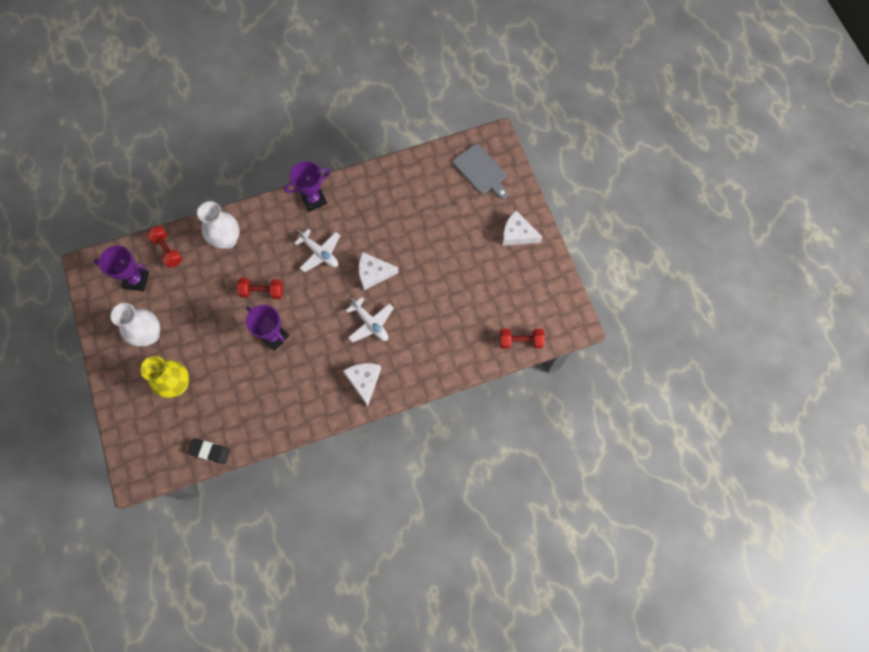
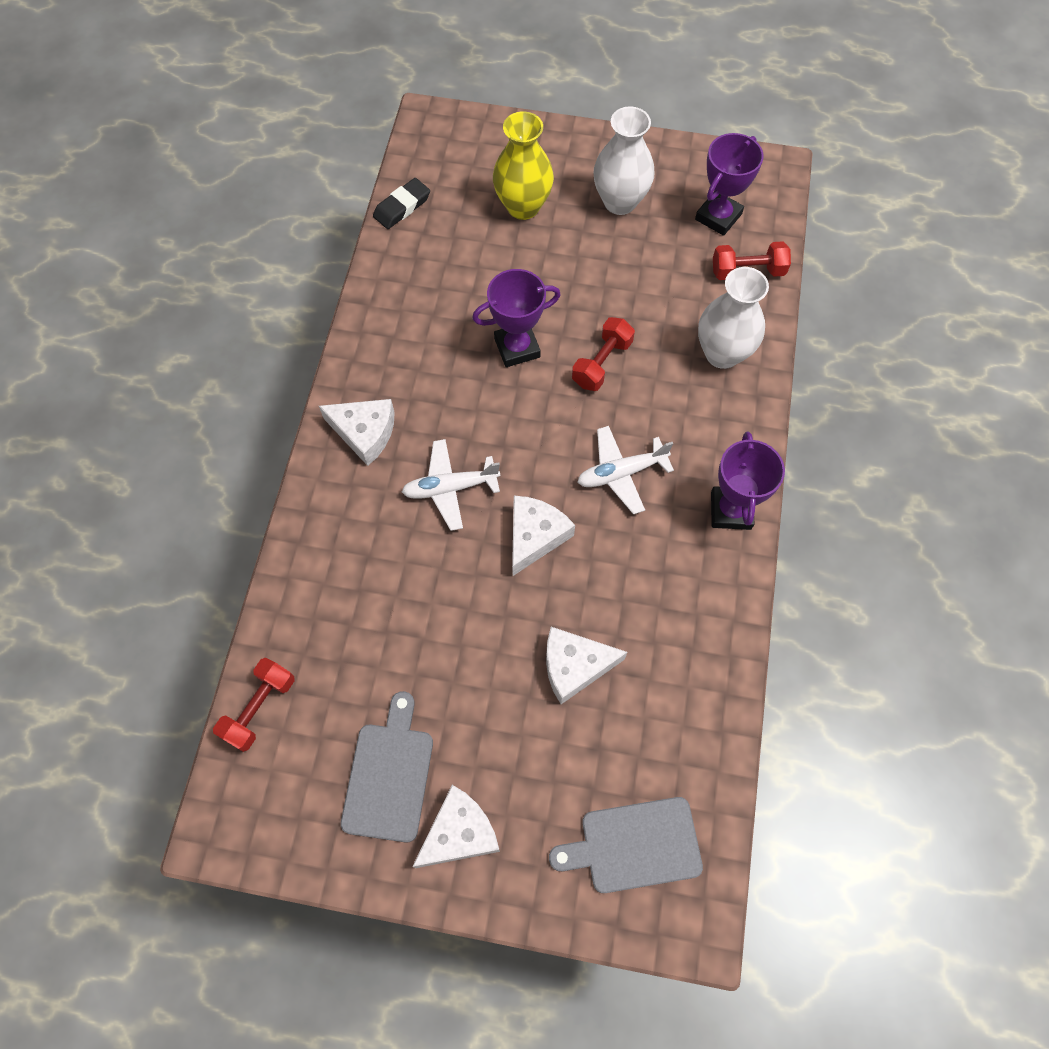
camera: 120 degrees right, 5 degrees down
none -> grey cutting board [341,691,433,843]
none -> white cheese [546,627,627,704]

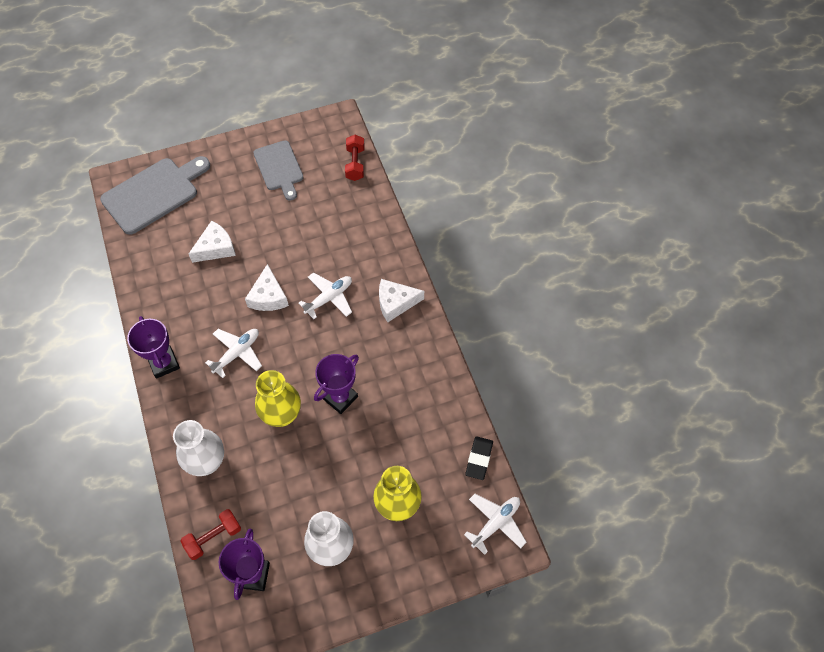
camera: 150 degrees right, 5 degrees down
white cheese [412,785,500,868] -> none
grey cutting board [549,797,703,893] -> grey cutting board [100,156,210,235], size x1.51
red dumbbell [572,317,635,391] -> yellow vase [255,370,301,427]
none -> white plane [464,494,527,555]

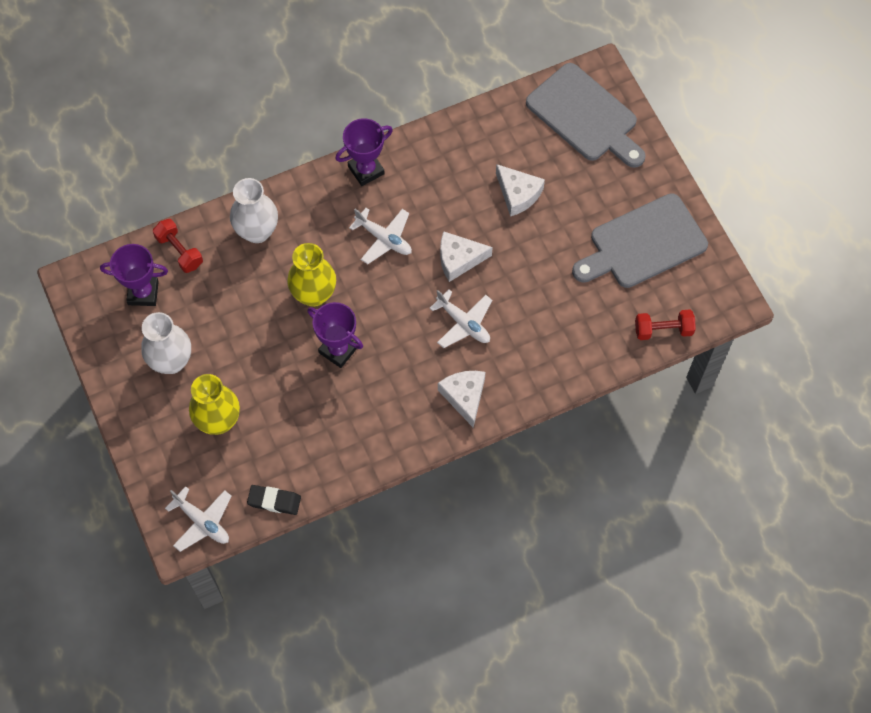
camera: 85 degrees right, 5 degrees up
grey cutting board [253,140,304,201] -> grey cutting board [572,193,708,288], size x1.51

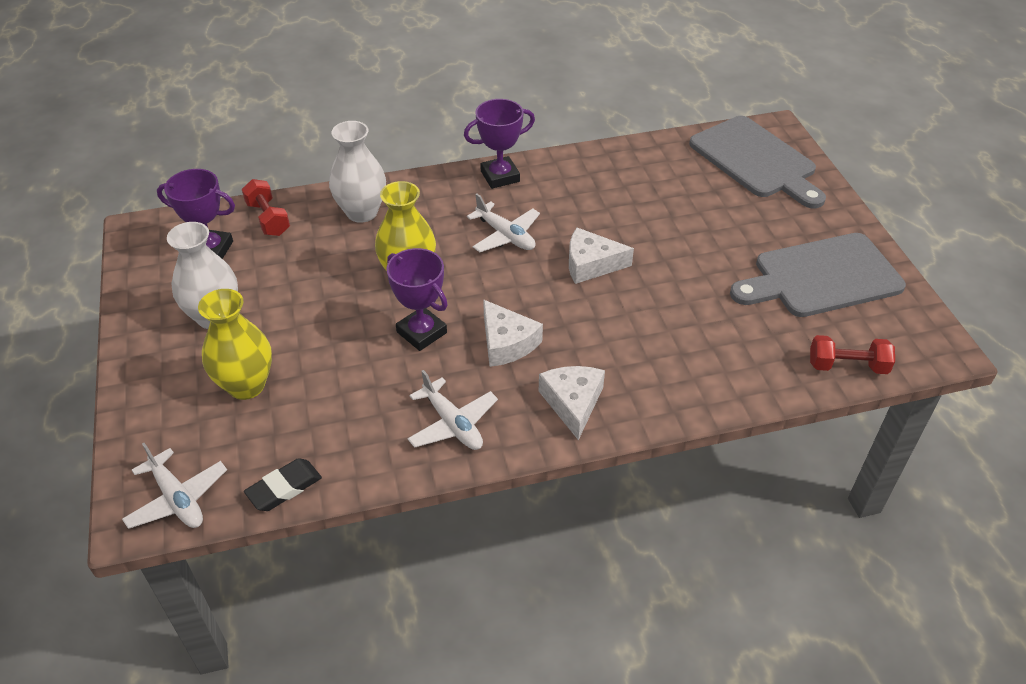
camera: 10 degrees right, 20 degrees down
black eraser [247,485,301,515] -> black eraser turned 60 degrees counterclockwise [244,458,322,511]
white plane [430,289,492,348] -> white plane moved to [407,370,498,450]
white cheese [496,164,545,217] -> white cheese moved to [483,299,543,367]

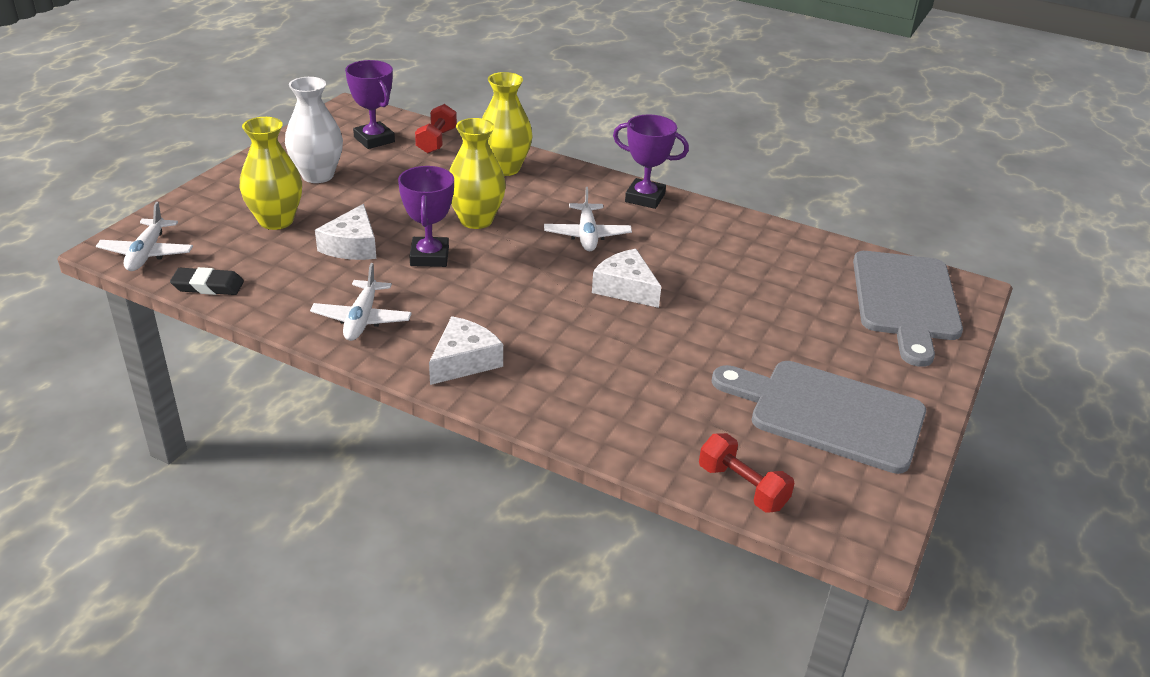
camera: 40 degrees right, 10 degrees down
white vase [329,121,386,223] -> yellow vase [482,72,533,176]
white cheese [483,299,543,367] -> white cheese moved to [315,204,376,260]

